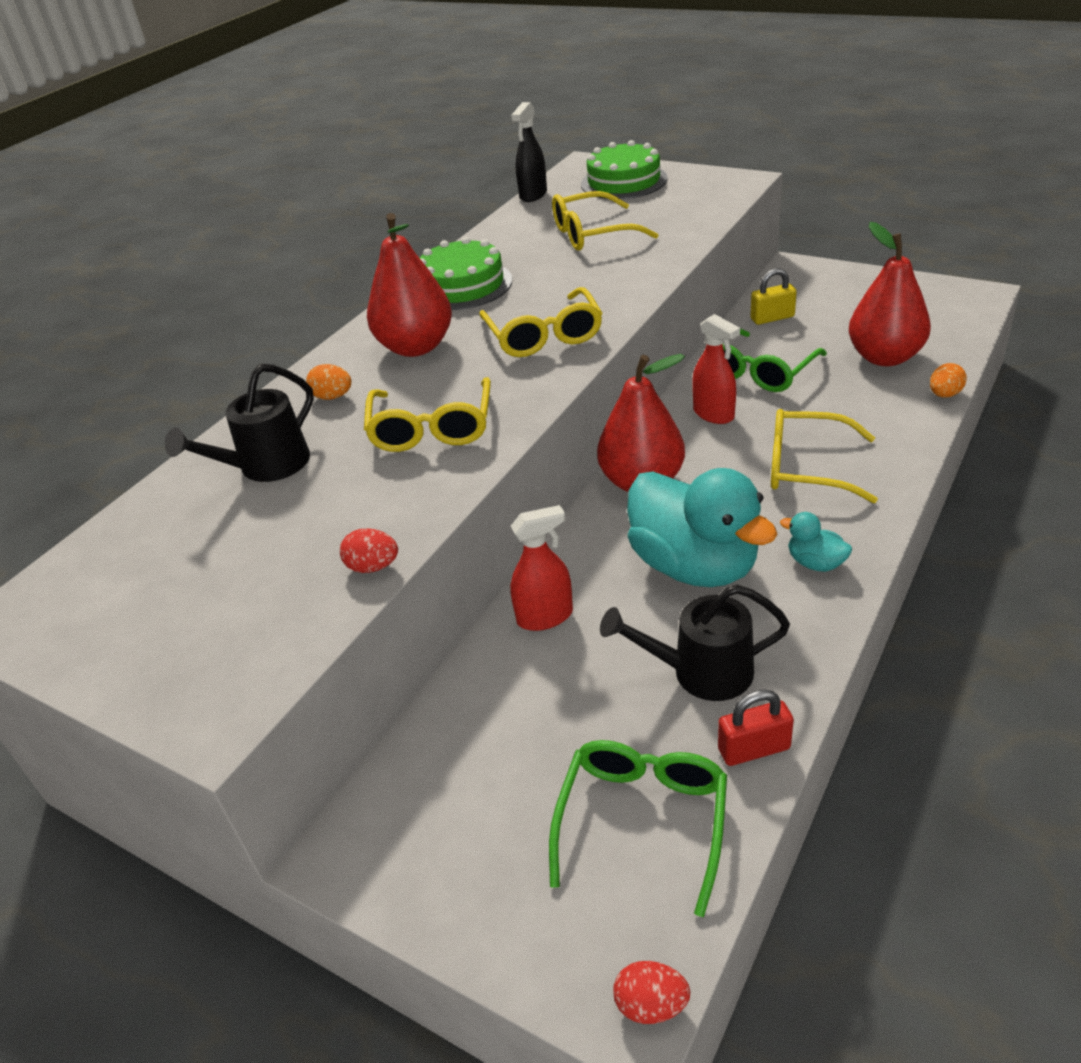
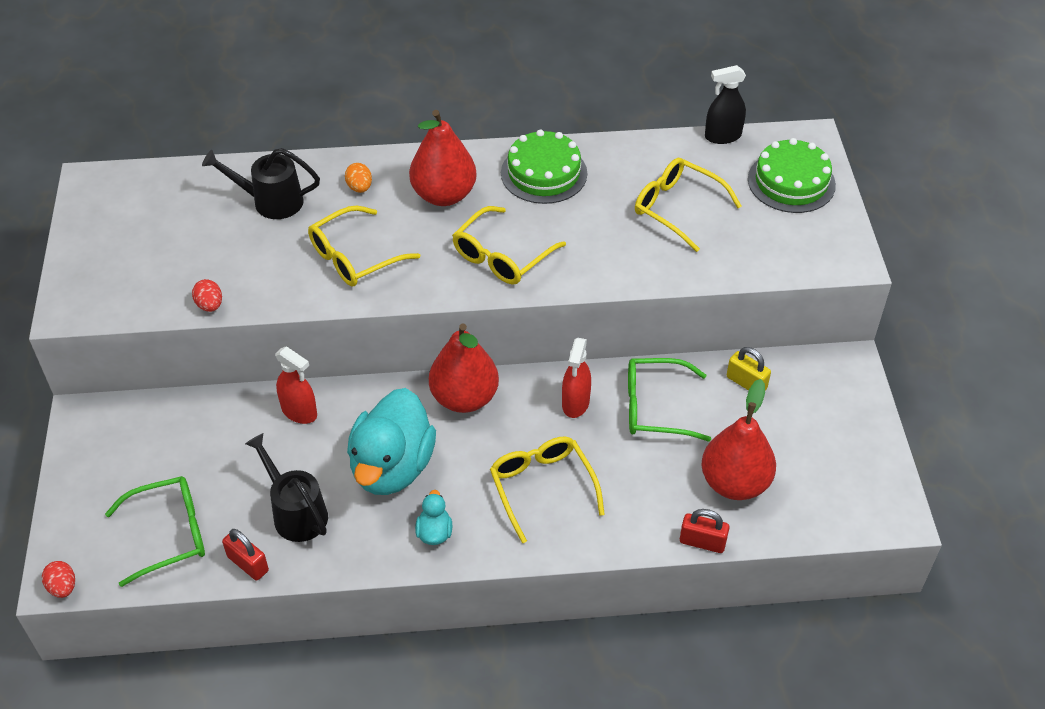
camera: 50 degrees right, 10 degrees up
orange egg [930,363,967,398] -> red padlock [680,509,730,553]

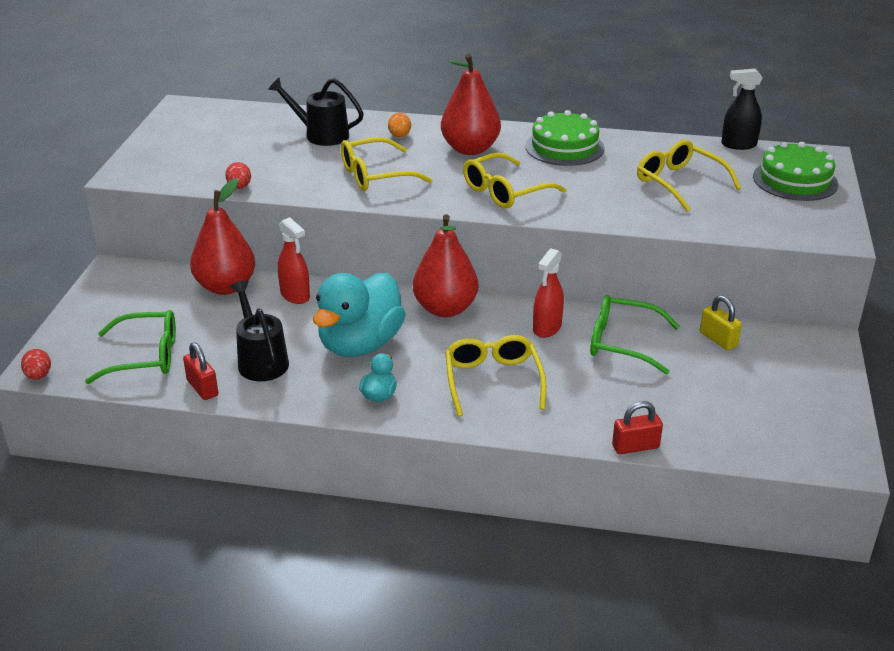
camera: 15 degrees right, 15 degrees down
red padlock [680,509,730,553] -> red padlock turned 45 degrees counterclockwise [612,401,663,454]
red pear [701,379,776,500] -> red pear moved to [190,178,255,295]

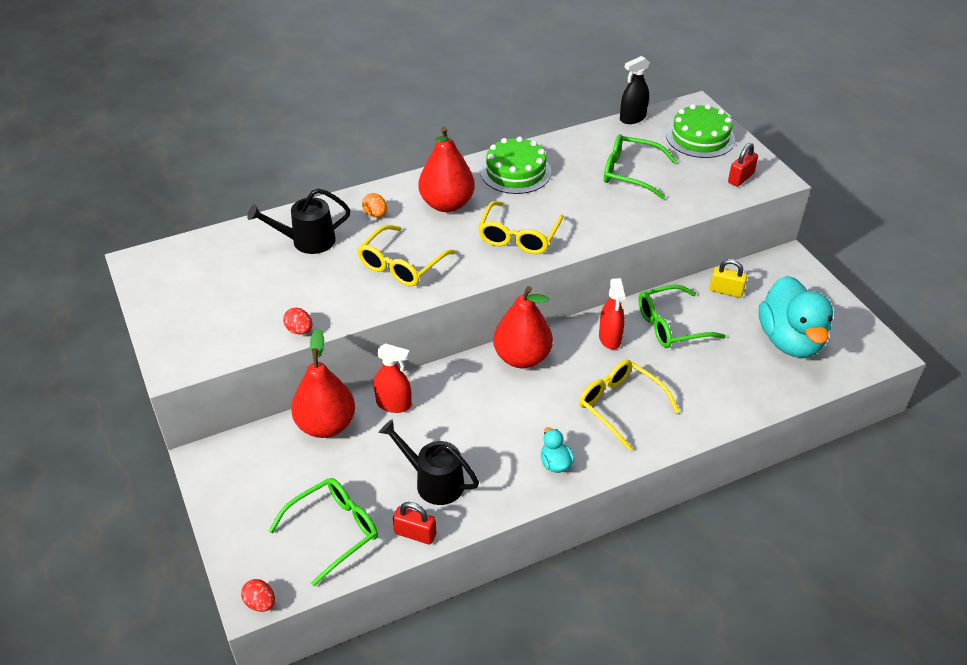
camera: 35 degrees left, 10 degrees up
turquoise duck [313,273,406,357] -> turquoise duck moved to [759,276,833,358]
red padlock [612,401,663,454] -> red padlock moved to [728,143,758,187]
yellow glasses [637,140,741,212] -> green glasses [604,134,677,199]

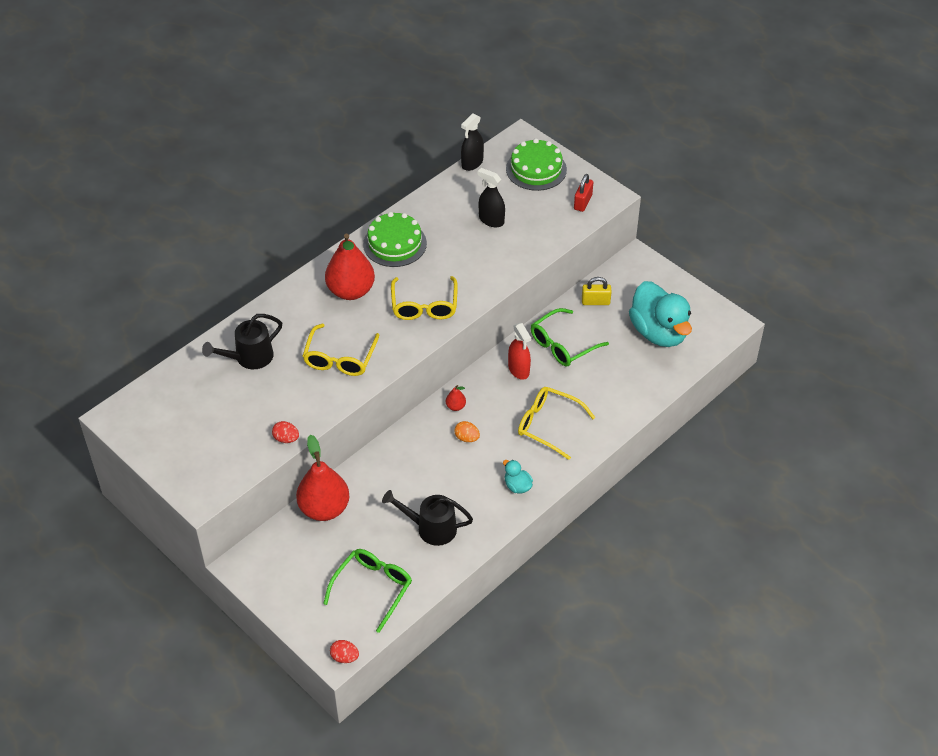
camera: 20 degrees left, 5 degrees up
orange egg [362,193,387,217] -> orange egg moved to [454,421,480,442]
red spray bottle [374,343,411,413] -> none
red padlock [393,502,436,545] -> none
red pear [493,286,553,368] -> red pear [446,385,466,411], size x0.41
green glasses [604,134,677,199] -> black spray bottle [478,168,505,227]

